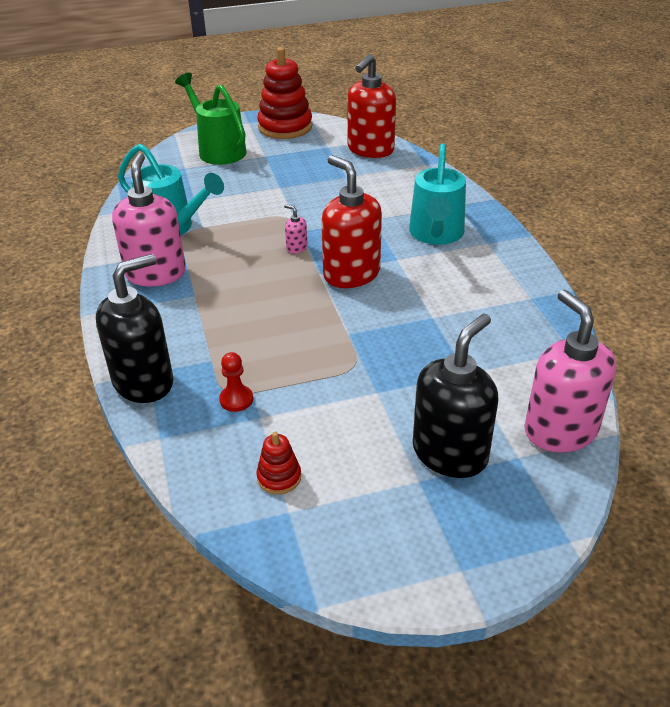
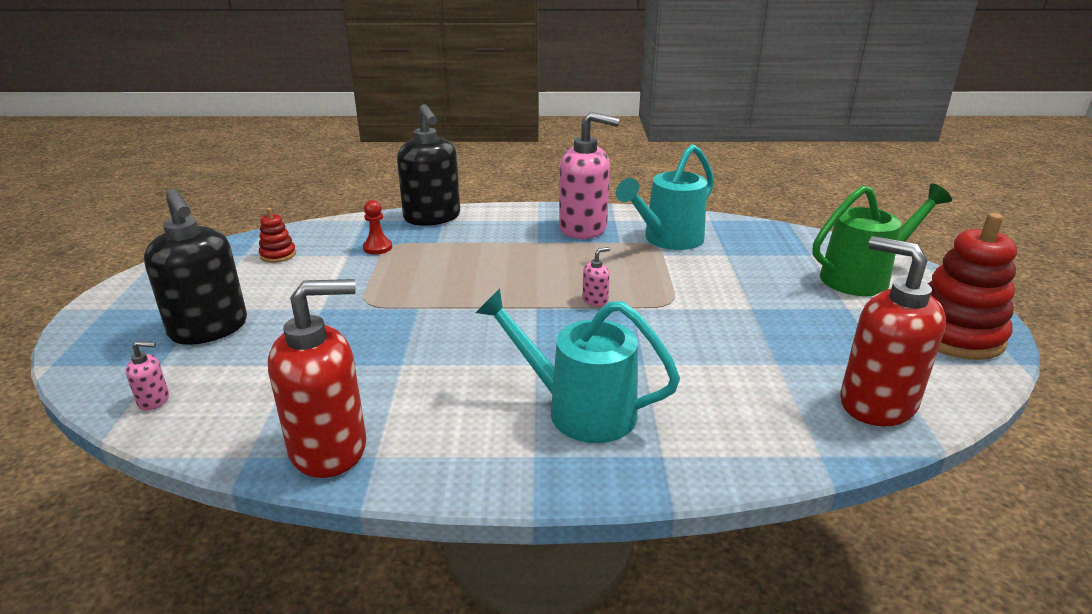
camera: 105 degrees right, 10 degrees down
red soap dispenser [321,155,382,288] -> red soap dispenser moved to [268,279,366,478]
pink soap dispenser [524,290,616,453] -> pink soap dispenser [126,341,169,411], size x0.41

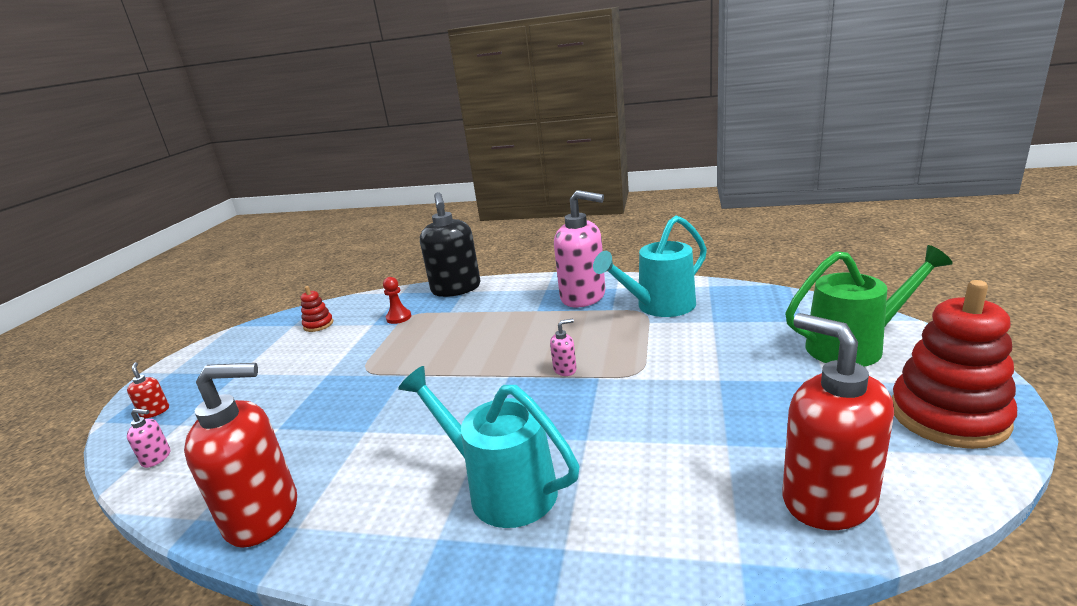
camera: 15 degrees right, 5 degrees down
black soap dispenser [144,189,247,345] -> none
none -> red soap dispenser [127,362,169,418]

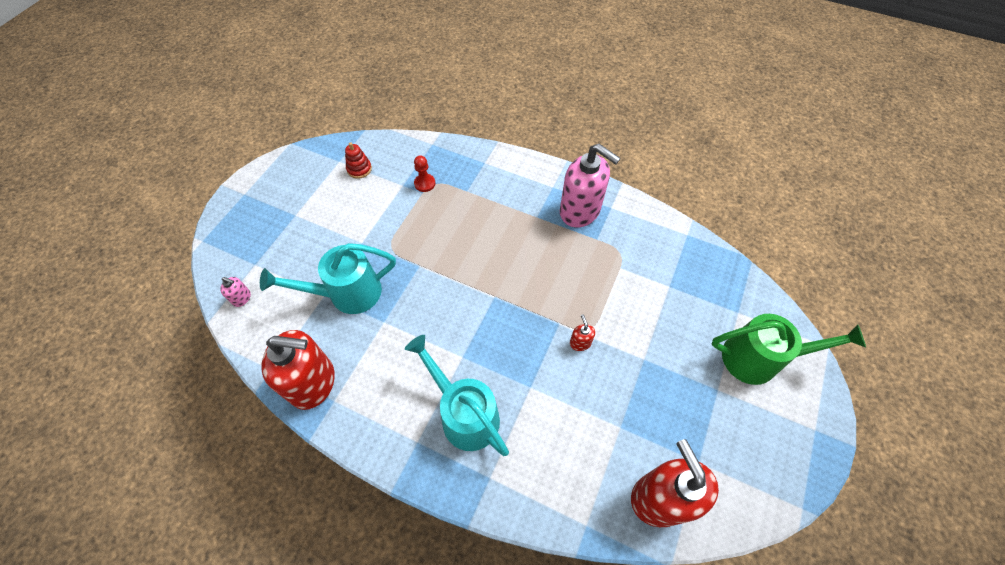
camera: 10 degrees right, 35 degrees up
red soap dispenser [127,362,169,418] -> red soap dispenser moved to [570,314,595,351]
black soap dispenser [420,192,480,297] -> none
pink soap dispenser [550,319,577,376] -> none
turquoise watering can [593,215,707,317] -> turquoise watering can moved to [260,243,396,314]
red stacking toy [892,280,1017,449] -> none

